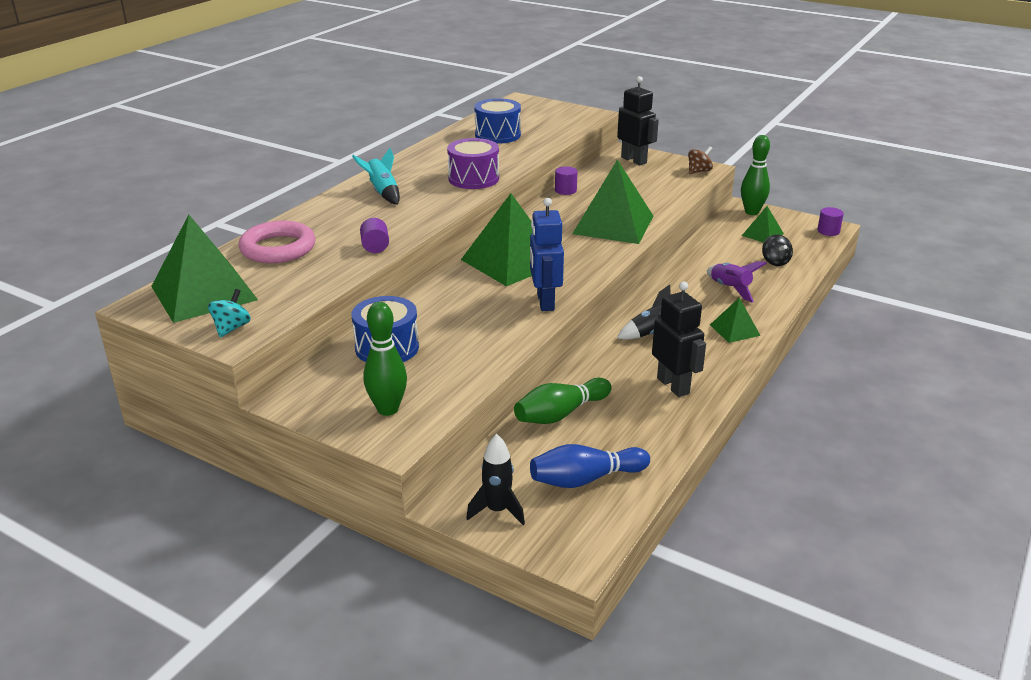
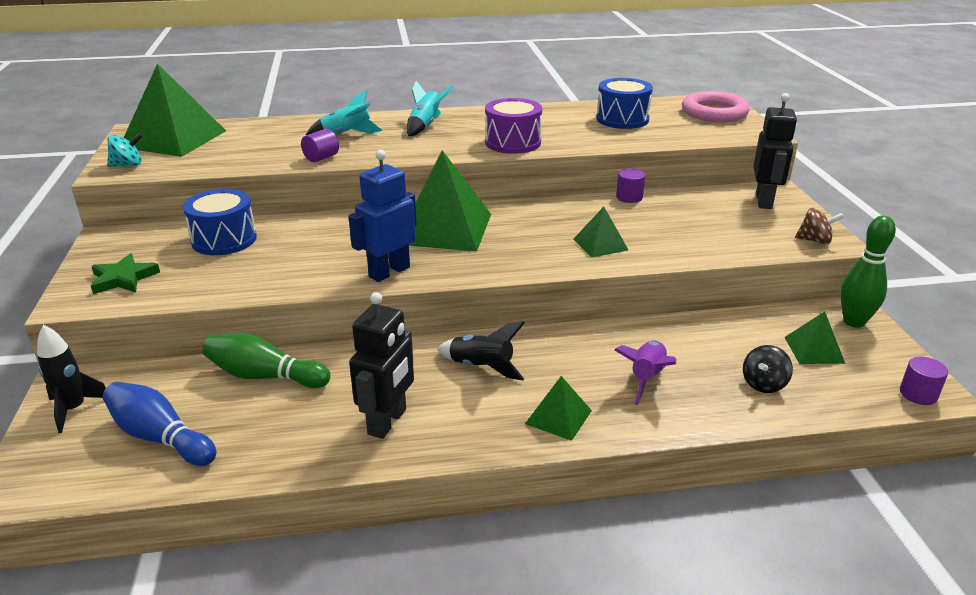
camera: 50 degrees right, 0 degrees up
pink ring [239,221,316,263] -> pink ring moved to [682,91,750,122]
green bowling pin [364,302,407,416] -> green star [91,253,160,294]
green pyramid [572,159,653,244] -> green pyramid [573,207,628,258], size x0.49
none -> turquoise rocket [306,90,383,135]

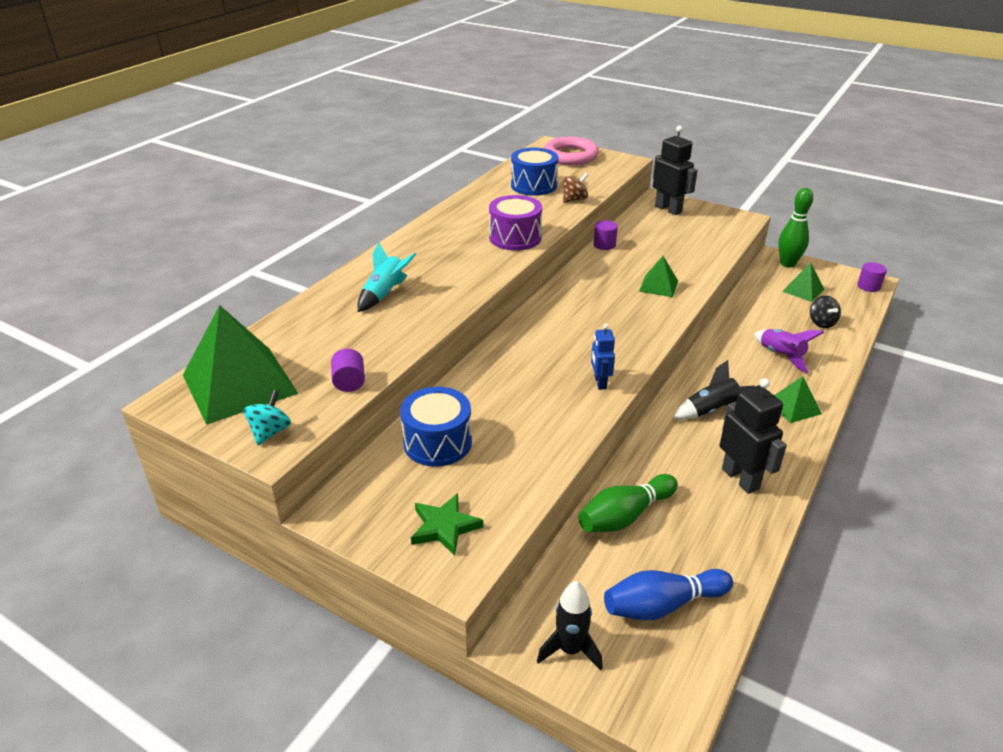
camera: 50 degrees left, 5 degrees up
purple cylinder [301,129,339,162] -> purple cylinder moved to [331,349,365,392]
blue robot [348,150,417,282] -> blue robot [591,324,615,390], size x0.59
turquoise rocket [407,81,454,136] -> none
green pyramid [409,150,491,251] -> none
brown spinning top [795,208,844,245] -> brown spinning top moved to [563,173,588,203]

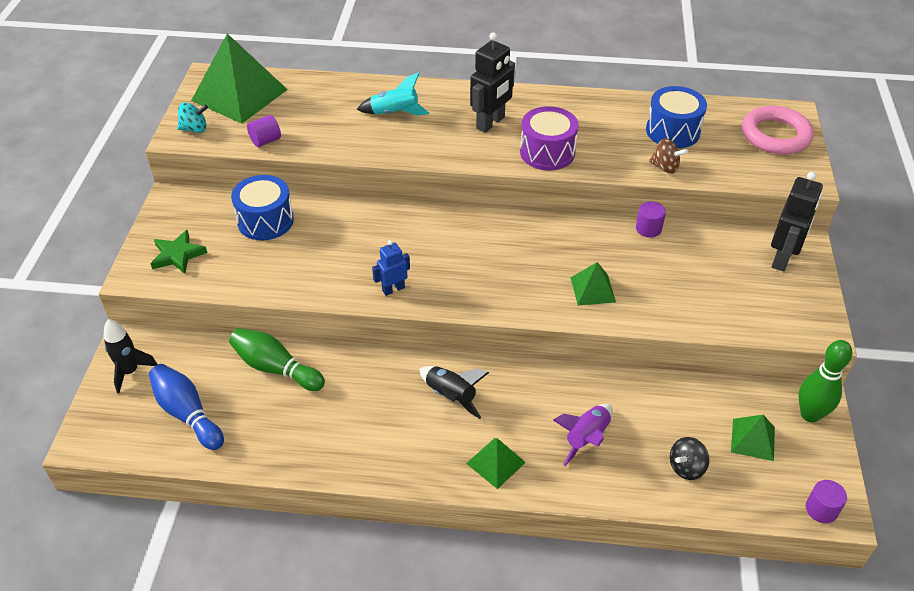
camera: 65 degrees right, 10 degrees up
black robot [720,378,787,494] -> black robot moved to [470,32,515,133]

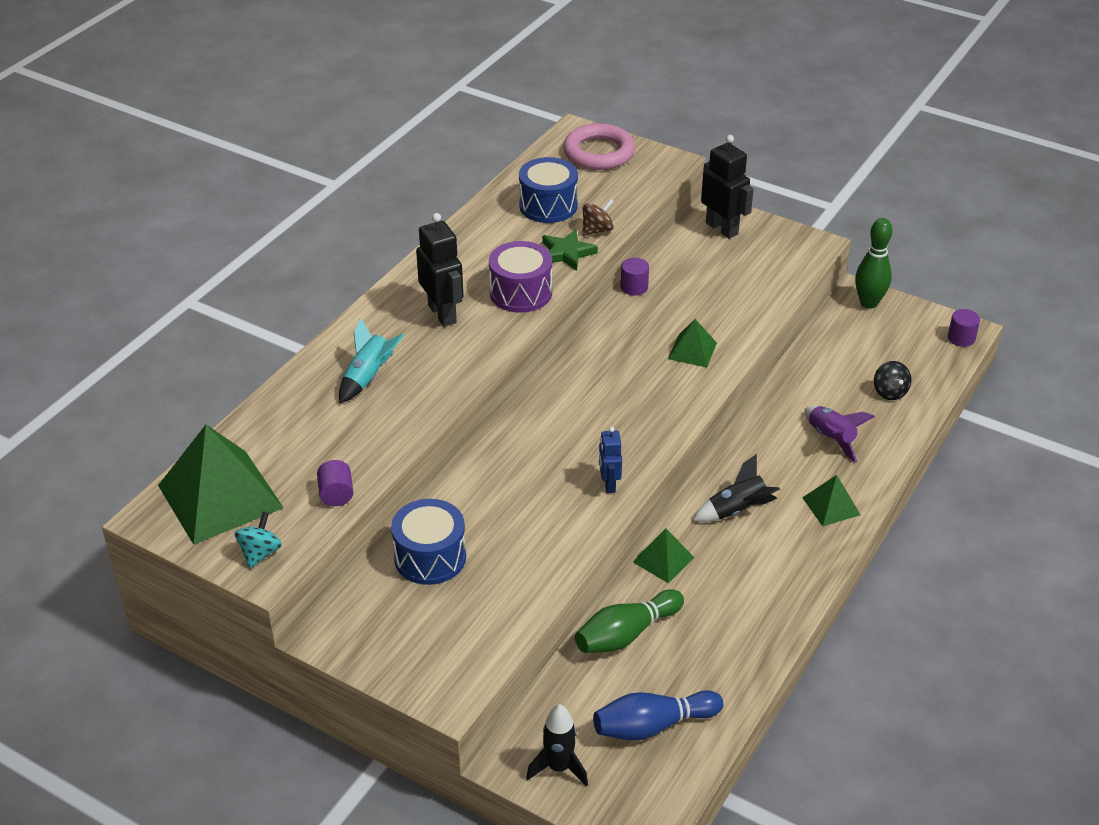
camera: 65 degrees left, 5 degrees down
green star [150,230,207,274] -> green star moved to [542,229,598,271]
green pyramid [731,415,775,461] -> green pyramid moved to [633,529,695,583]

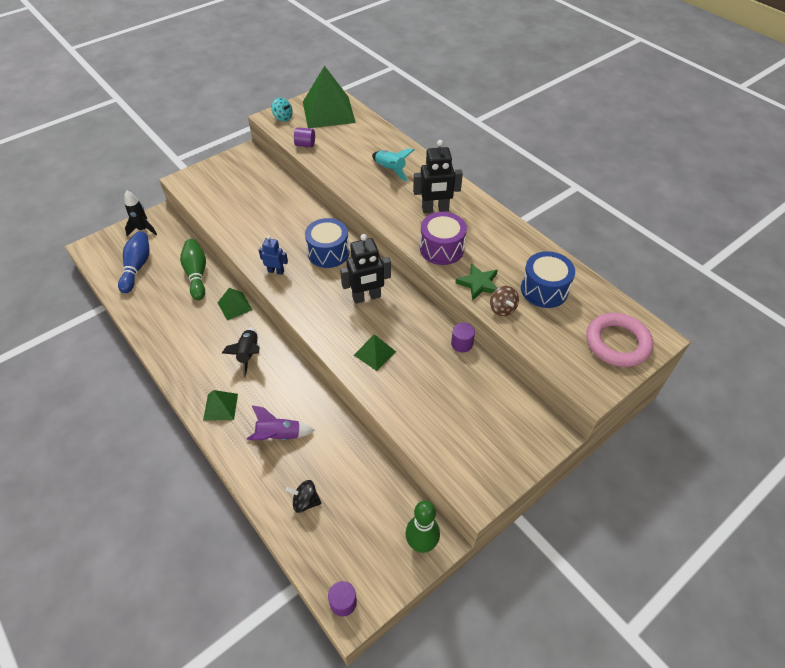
camera: 110 degrees right, 10 degrees up
blue drum [391,499,466,585] -> blue drum moved to [305,218,349,268]
black robot [701,135,753,239] -> black robot moved to [340,234,391,304]

